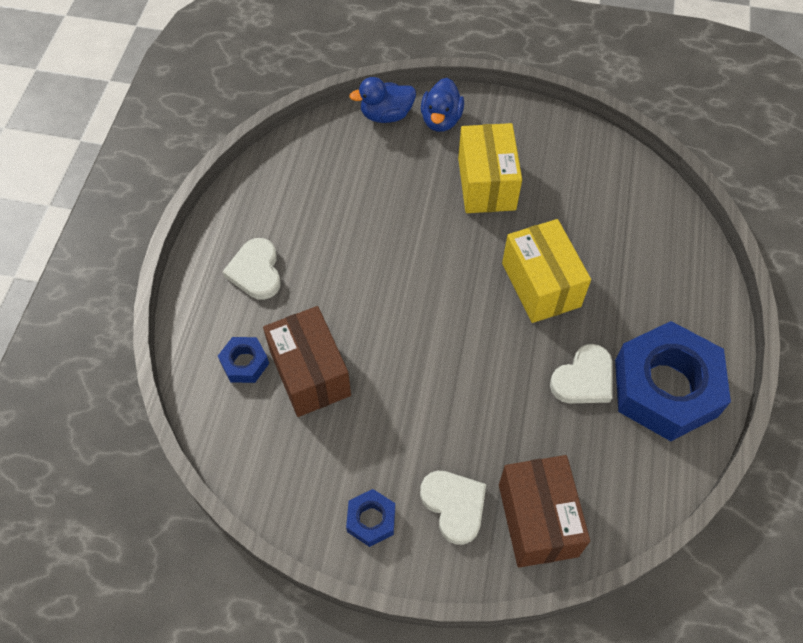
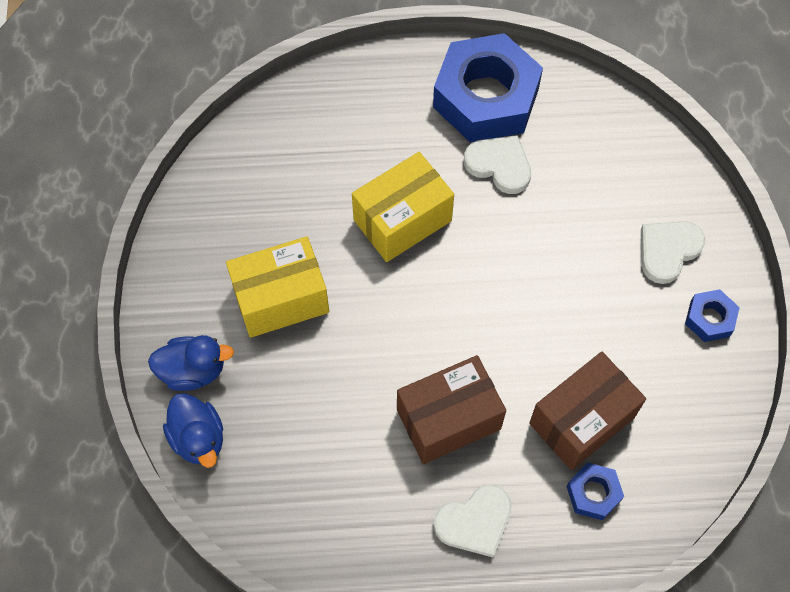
camera: 105 degrees left, 5 degrees up
brown box [499,455,590,568] -> brown box moved to [397,355,506,464]

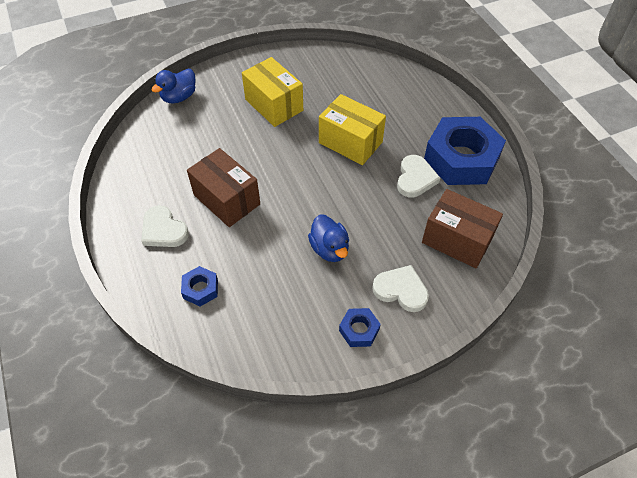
camera: 70 degrees right, 10 degrees down
blue duck [148,335,234,391] -> blue duck moved to [308,214,349,262]
brown box [529,352,646,470] -> brown box moved to [422,189,503,268]

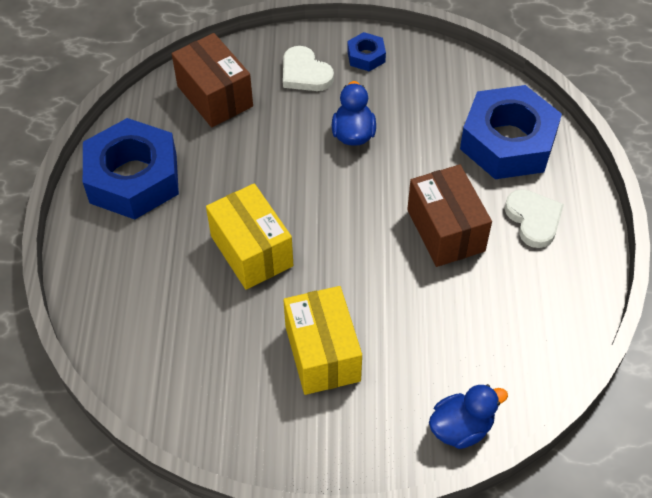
camera: 155 degrees left, 0 degrees up
blue nut [181,266,218,307] -> blue nut [460,85,562,179], size x2.28
white heart [397,155,441,197] -> none

